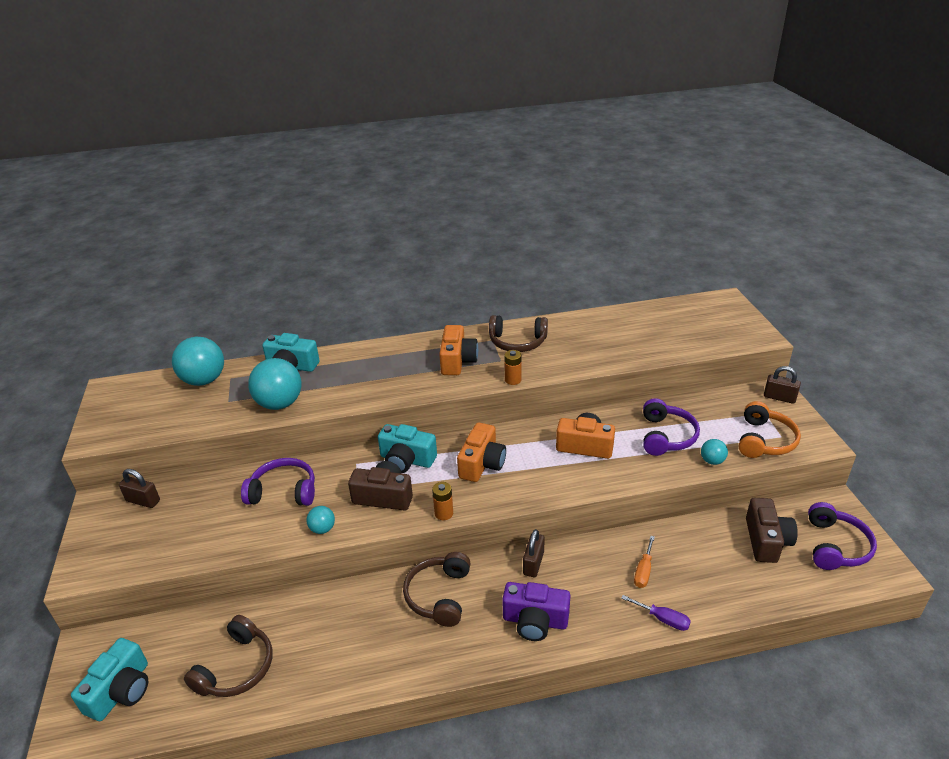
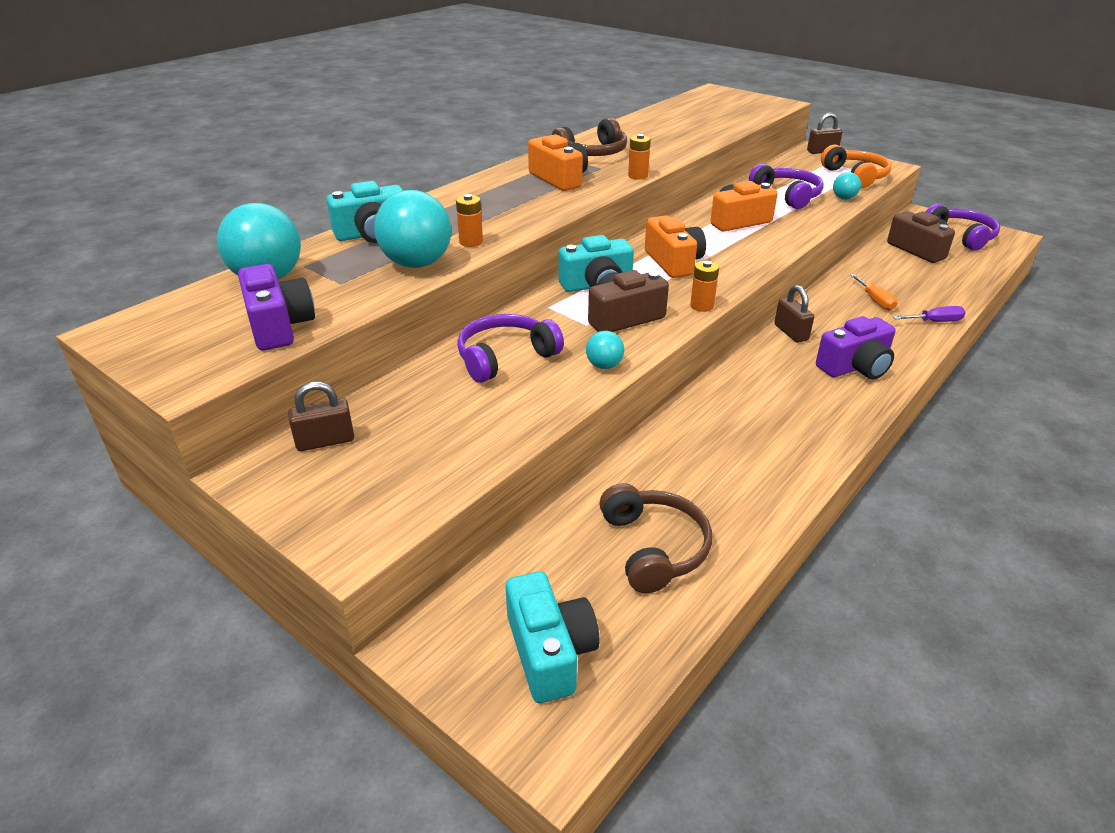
camera: 40 degrees left, 0 degrees up
brown headphones [403,552,471,627] -> none
none -> purple camera [238,264,315,351]
none -> orange battery [456,194,483,247]

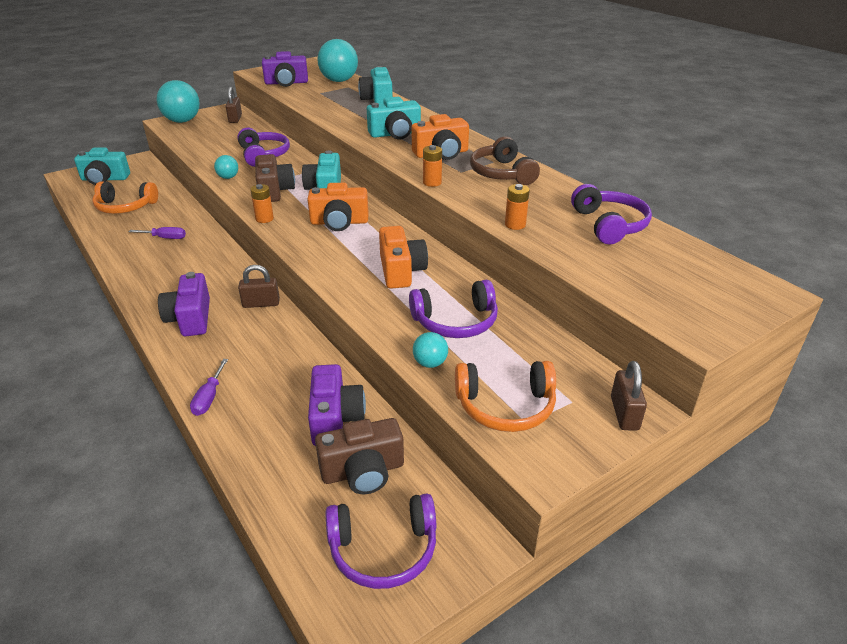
camera: 105 degrees right, 0 degrees up
turquoise ball [374,190,451,268] -> turquoise ball moved to [157,80,200,123]
orange battery [456,194,483,247] -> orange battery moved to [505,184,530,230]
brown headphones [599,483,712,593] -> orange headphones [92,181,158,214]
orange screwdriver [850,274,897,311] -> none
none -> purple screwdriver [128,227,186,239]
none -> purple camera [308,364,366,446]
none -> turquoise camera [367,97,421,139]
none -> purple headphones [571,184,652,244]

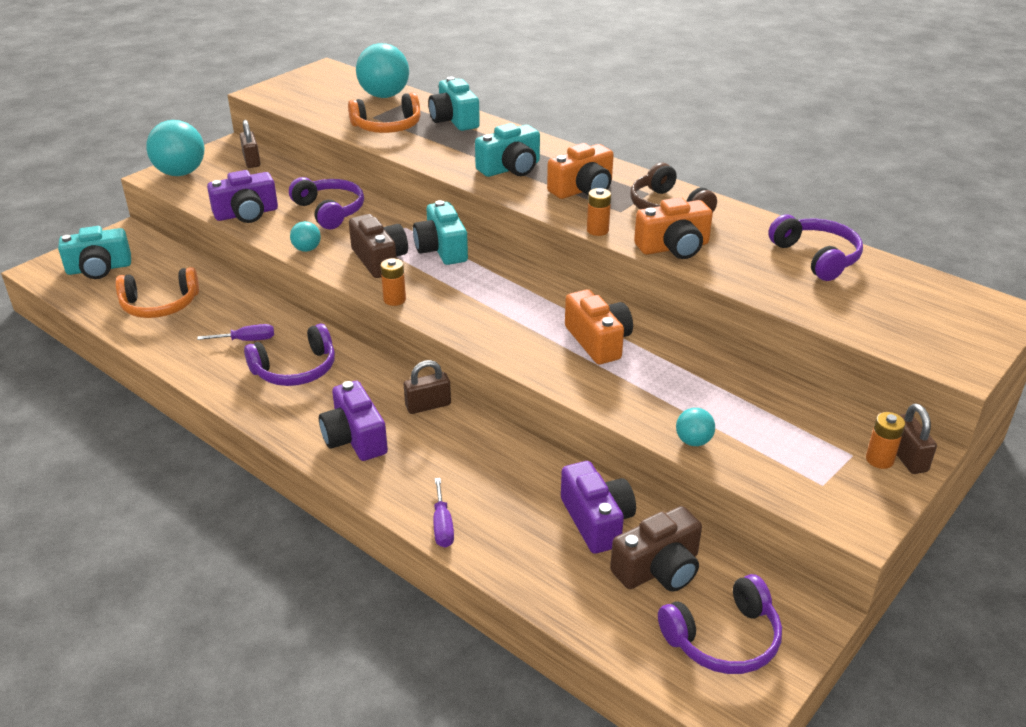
camera: 15 degrees left, 0 degrees up
purple camera [262,51,308,87] -> purple camera moved to [207,170,278,223]
orange camera [307,183,369,231] -> orange camera moved to [634,197,713,259]
purple headphones [409,280,498,338] -> purple headphones moved to [244,323,335,386]
orange headphones [455,361,556,432] -> orange headphones moved to [348,92,421,133]
orange battery [505,184,530,230] -> orange battery moved to [866,412,905,469]

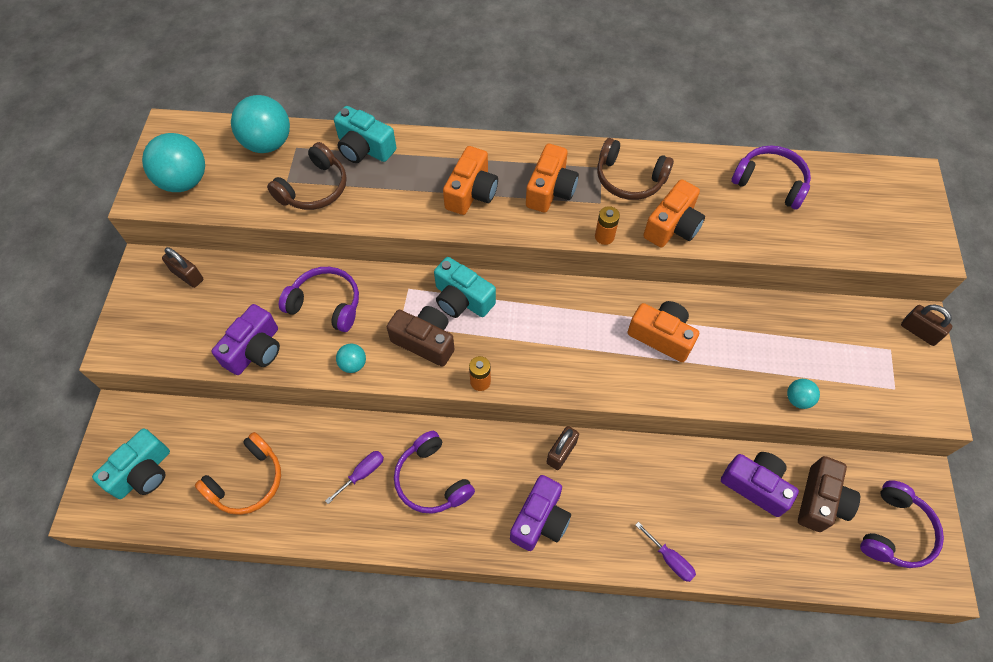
camera: 35 degrees left, 25 degrees up
turquoise ball [146,120,204,176] -> turquoise ball moved to [142,133,205,192]
purple headphones [244,323,335,386] -> purple headphones turned 120 degrees clockwise [394,431,475,514]
purple camera [319,381,388,461] -> purple camera turned 90 degrees counterclockwise [510,475,571,551]
orange headphones [348,92,421,133] -> brown headphones [267,142,347,210]
turquoise camera [475,123,540,177] -> orange camera [443,146,498,215]
orange battery [866,412,905,469] -> none

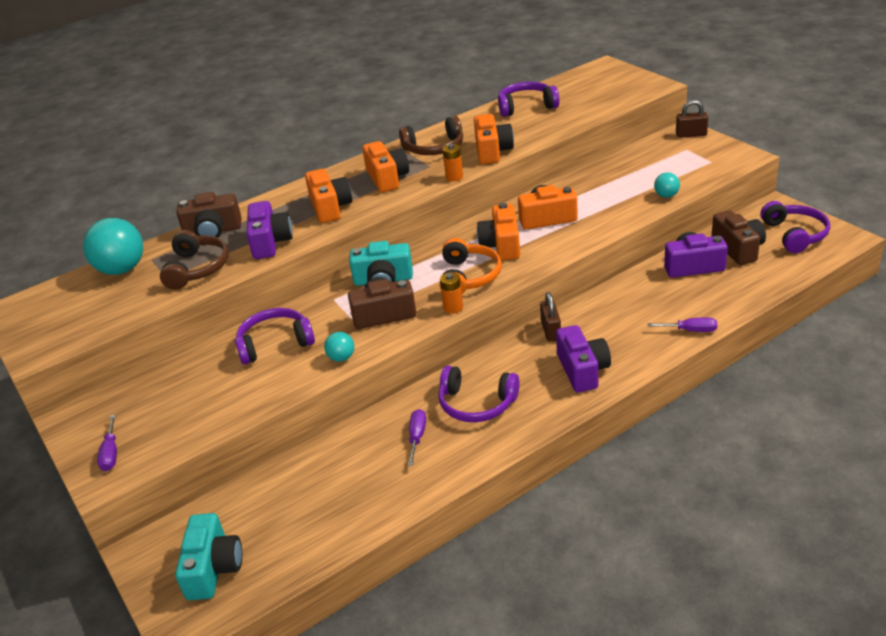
camera: 35 degrees left, 25 degrees down
turquoise ball [142,133,205,192] -> none
brown padlock [162,247,203,288] -> none
orange headphones [195,432,281,515] -> orange headphones moved to [440,238,502,294]
purple camera [211,304,280,375] -> purple camera moved to [246,201,293,259]
turquoise camera [334,106,396,163] -> brown camera [176,192,242,238]
none -> purple screwdriver [97,415,117,471]
none -> orange camera [477,203,520,260]

